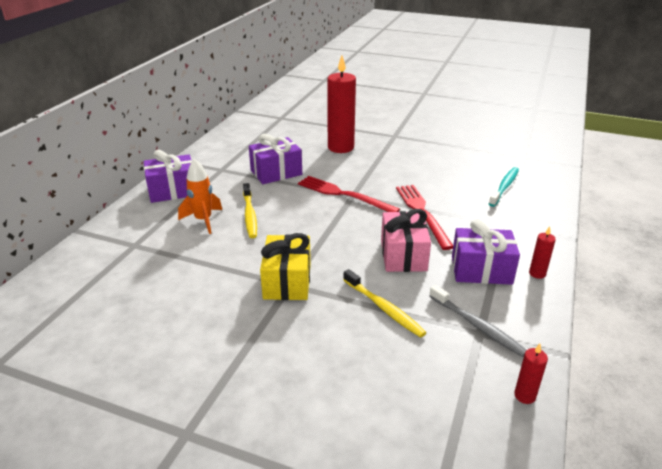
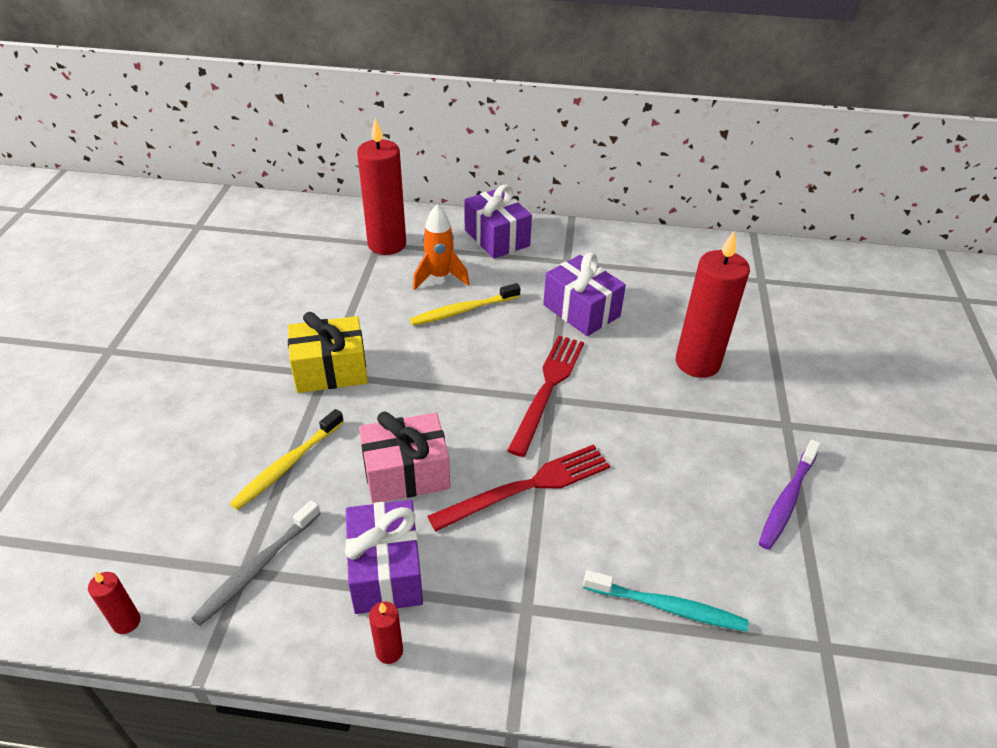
camera: 75 degrees right, 10 degrees up
none -> red candle [357,118,406,255]
none -> purple toothbrush [759,440,821,550]

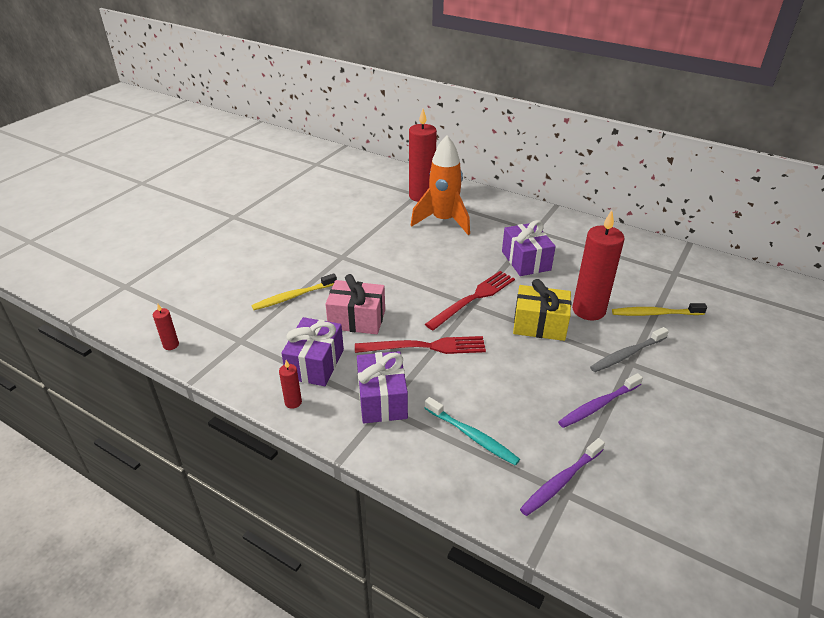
camera: 25 degrees right, 5 degrees down
grey toothbrush [192,500,321,626] -> grey toothbrush moved to [590,327,669,372]
yellow gift [288,312,368,393] -> yellow gift moved to [513,279,571,341]
yellow toothbrush [410,283,521,326] -> yellow toothbrush moved to [612,303,707,316]
orange rocket [413,204,469,290] -> orange rocket [411,136,470,235], size x1.58
purple gift [464,184,532,259] -> purple gift moved to [357,351,408,423]
none -> purple toothbrush [520,438,605,516]

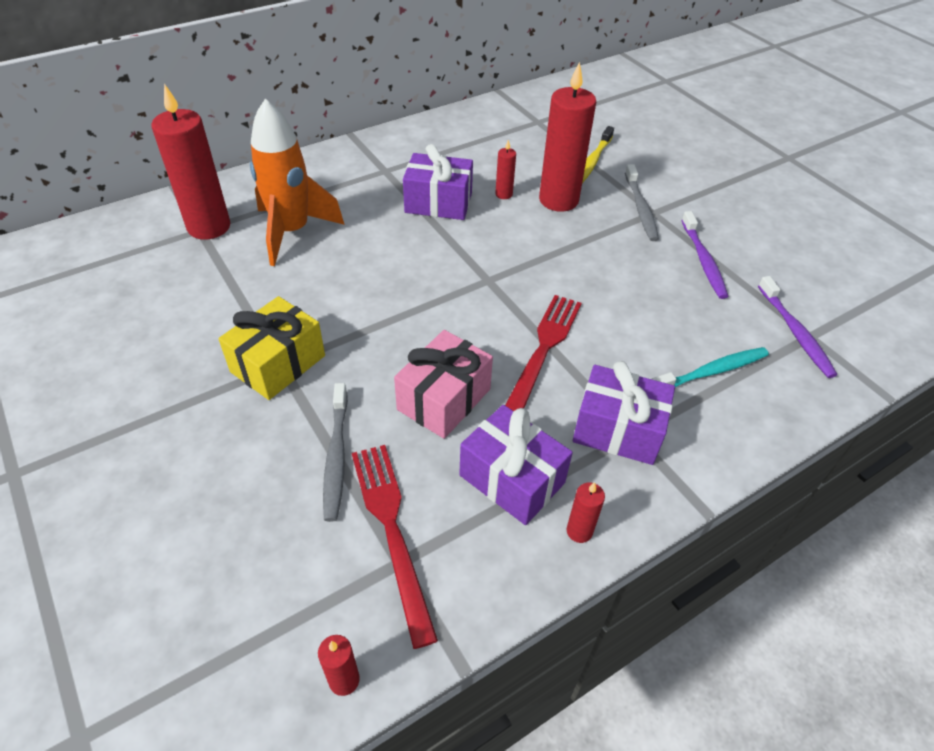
camera: 65 degrees left, 10 degrees up
yellow toothbrush [252,273,337,310] -> grey toothbrush [323,383,348,522]
red fork [425,271,515,330] -> red fork moved to [352,445,438,649]
yellow gift [513,279,571,341] -> yellow gift moved to [218,296,325,400]
none -> red candle [495,140,516,199]

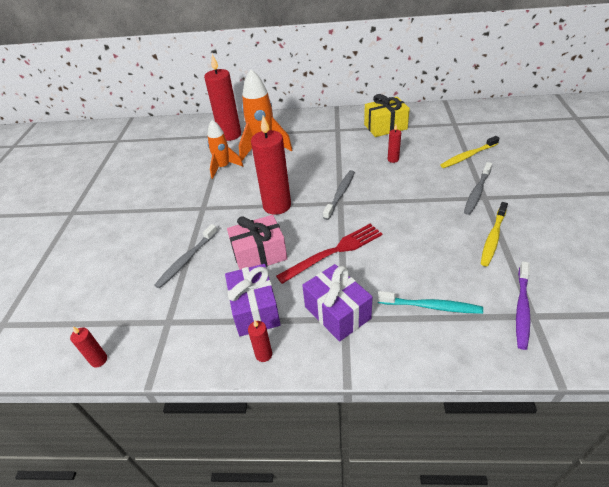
camera: 40 degrees right, 5 degrees down
yellow gift [218,296,325,400] -> yellow gift moved to [364,94,410,137]
red fork [352,445,438,649] -> none
purple gift [403,144,473,220] -> none
red candle [539,62,596,212] -> red candle moved to [251,115,291,215]
purple toothbrush [681,211,729,299] -> yellow toothbrush [481,202,508,266]
none -> orange rocket [207,120,243,179]
none -> grey toothbrush [323,170,355,220]

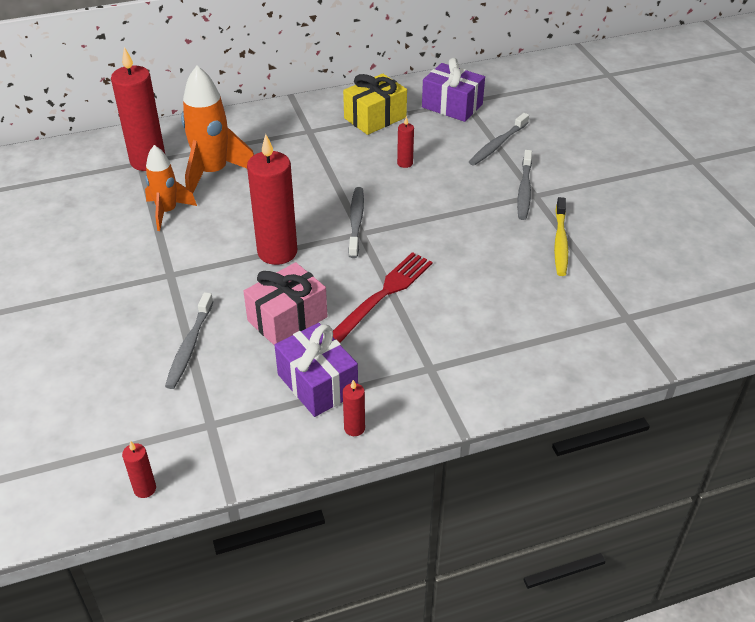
camera: 25 degrees left, 0 degrees up
purple gift [302,264,373,342] -> purple gift moved to [422,58,485,122]
turquoise toothbrush [377,291,483,314] -> none
yellow toothbrush [440,136,500,168] -> grey toothbrush [469,113,529,165]
purple toothbrush [516,261,530,350] -> none

